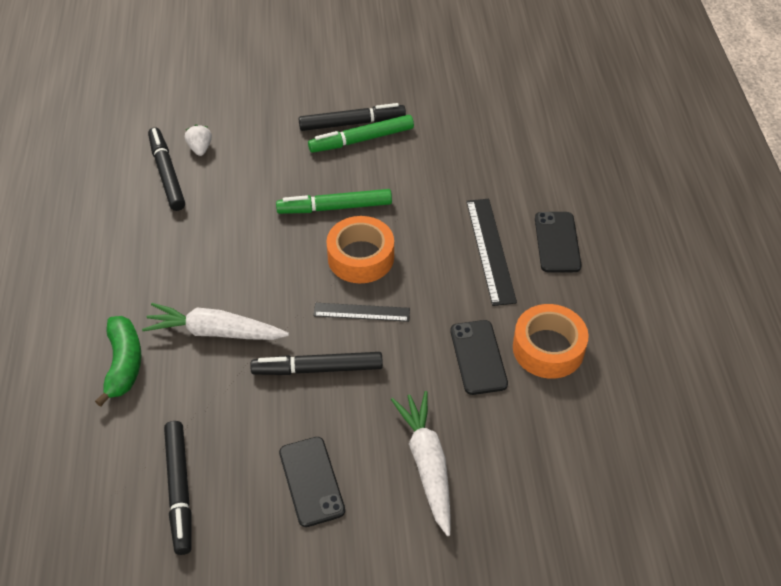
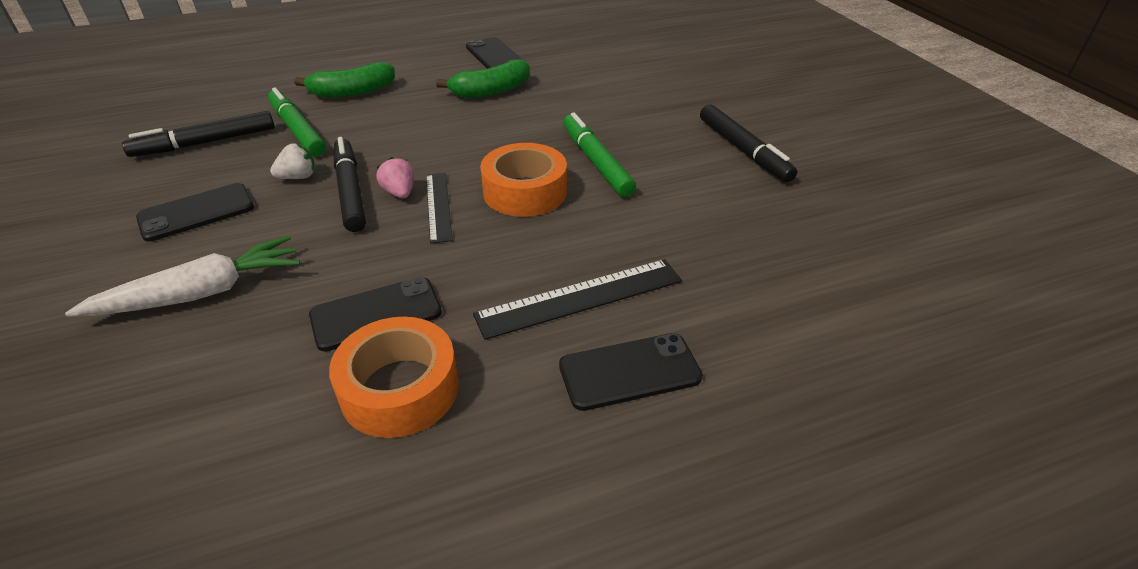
camera: 75 degrees right, 10 degrees down
white carrot [142,303,289,340] -> none
black marker [148,127,185,211] -> none
white strawberry [185,125,212,156] -> white strawberry moved to [270,143,315,179]
green marker [308,115,414,153] -> green marker moved to [268,87,326,157]
none -> pink strawberry [376,157,414,199]
none -> green banana [436,60,530,98]
none -> black phone [466,37,523,68]

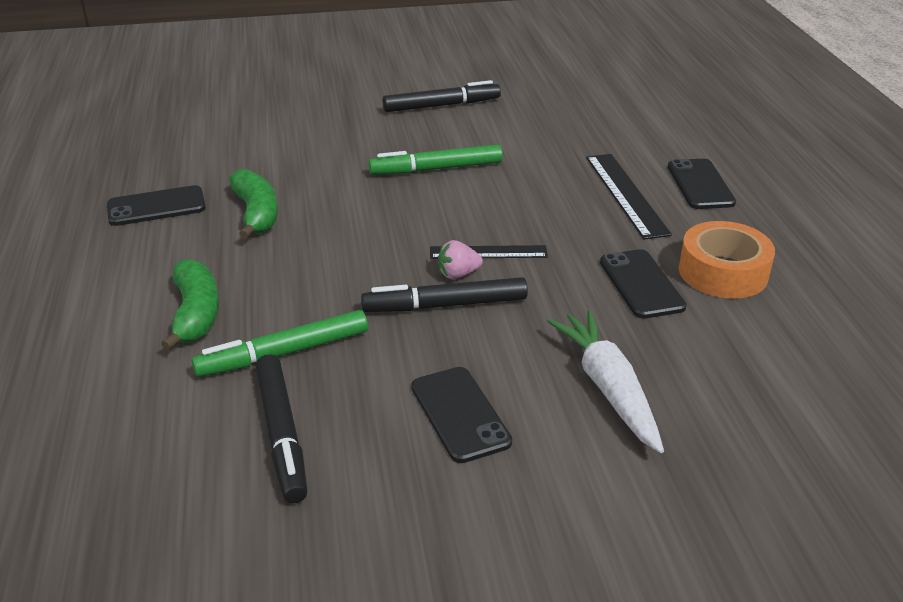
camera: 80 degrees left, 5 degrees down
white strawberry [270,143,315,179] -> none
orange tape [480,143,567,217] -> none

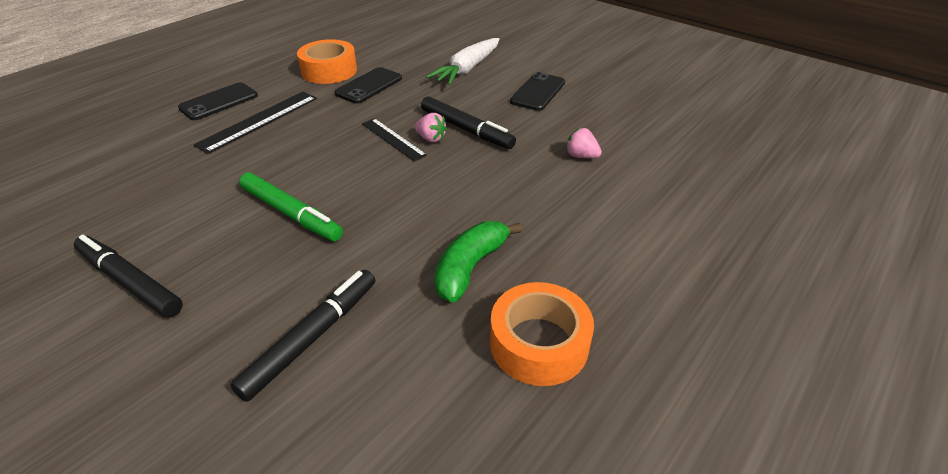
camera: 130 degrees left, 5 degrees up
black phone [107,185,206,226] -> orange tape [490,282,594,386]
green banana [161,259,219,351] -> none
green marker [192,310,368,377] -> pink strawberry [566,128,602,158]
black marker [256,355,307,503] -> black marker moved to [230,270,375,402]

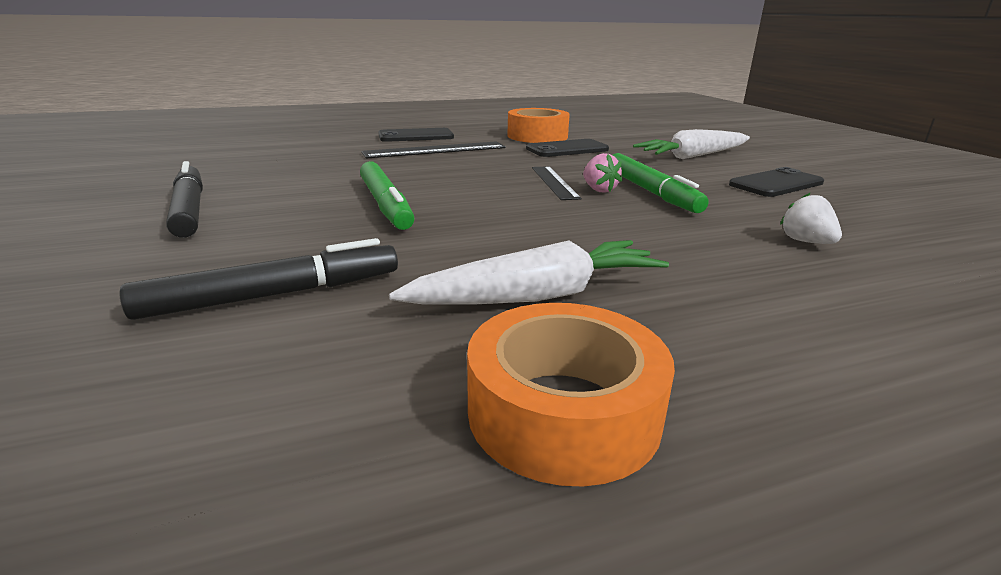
camera: 30 degrees right, 15 degrees down
black marker [421,96,516,149] -> green marker [612,153,709,213]
green banana [435,221,522,303] -> white carrot [389,240,669,305]
pink strawberry [566,128,602,158] -> white strawberry [780,193,842,244]

